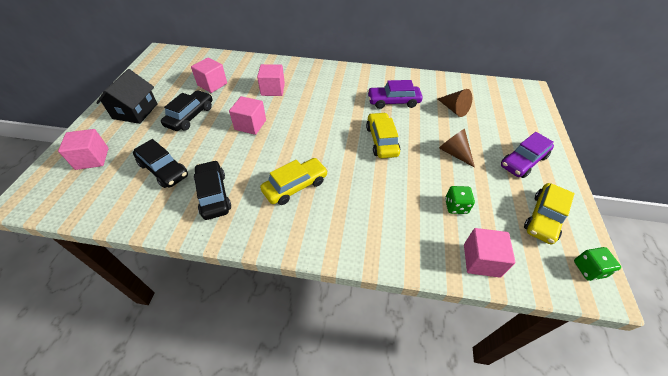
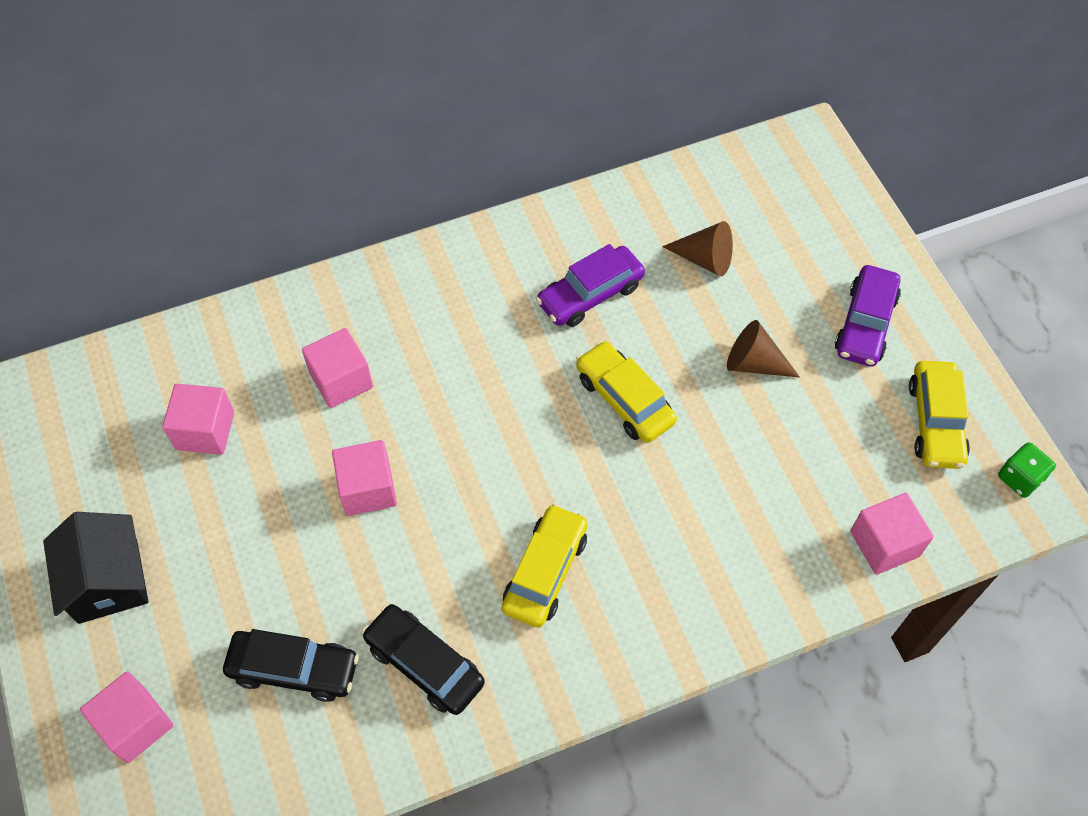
camera: 30 degrees left, 10 degrees up
black car [161,90,212,131] -> none
green dice [445,186,475,214] -> none

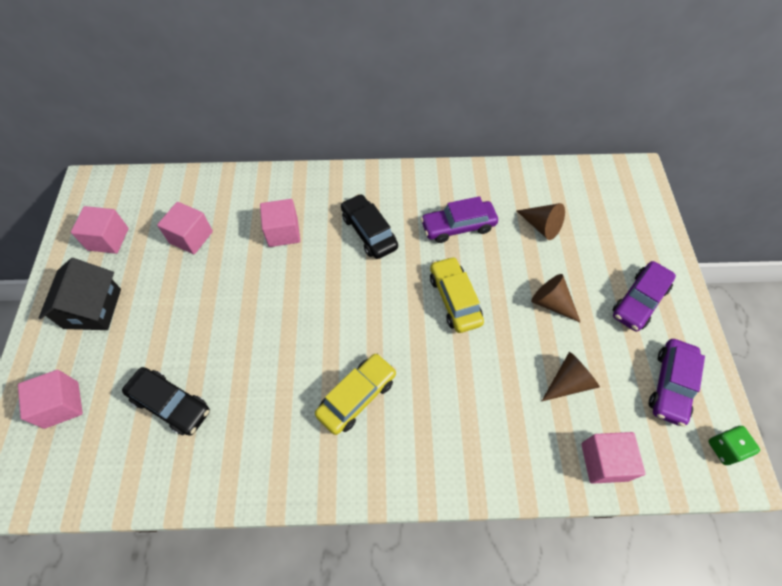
camera: 20 degrees right, 0 degrees up
pink cube [332,440,397,516] -> pink cube moved to [71,206,129,254]
black car [362,604,485,715] -> black car moved to [341,194,398,259]
yellow car [909,361,970,469] -> purple car [649,339,705,427]
none -> brown cone [542,352,600,401]

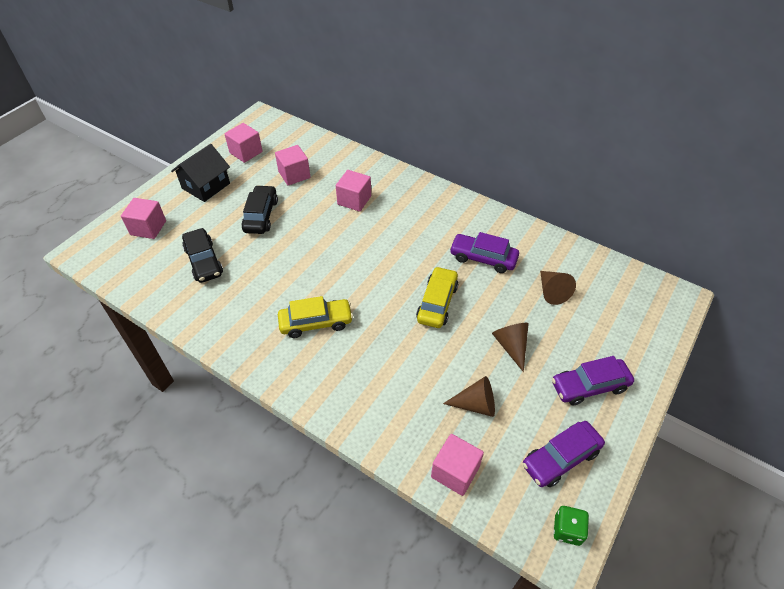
camera: 35 degrees right, 10 degrees down
black car [341,194,398,259] -> black car moved to [242,185,278,234]

